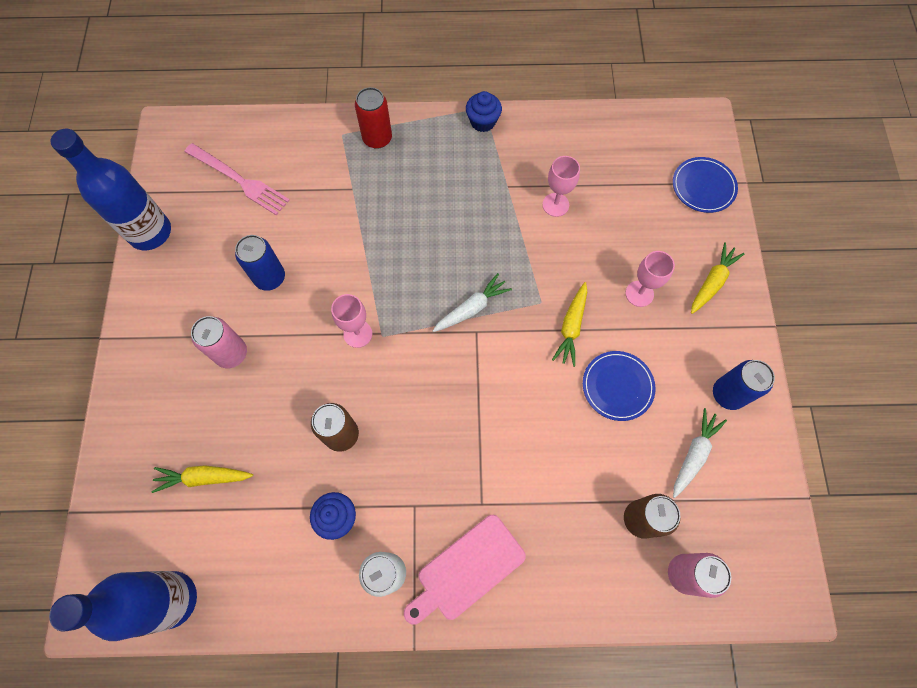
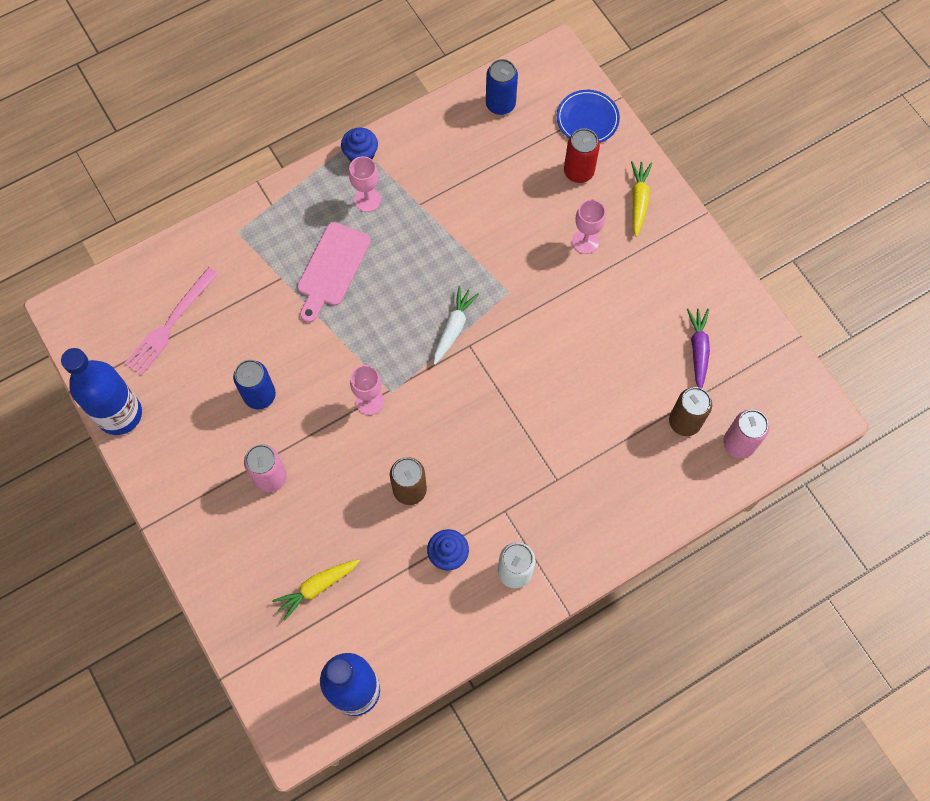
camera: 30 degrees left, 0 degrees up
pink fork [185,143,290,215] -> pink fork turned 120 degrees clockwise [124,267,218,375]
red can [355,87,392,149] -> red can moved to [564,129,600,183]
pink cutting board [404,515,526,625] -> pink cutting board moved to [297,222,371,323]
pink goblet [542,156,580,217] -> pink goblet moved to [349,156,381,212]
yellow carrot [552,282,587,367] -> none
blue plate [583,351,656,421] -> none
white carrot [673,408,727,498] -> purple carrot [687,308,710,388]
blue can [713,360,775,410] -> blue can moved to [486,59,518,115]

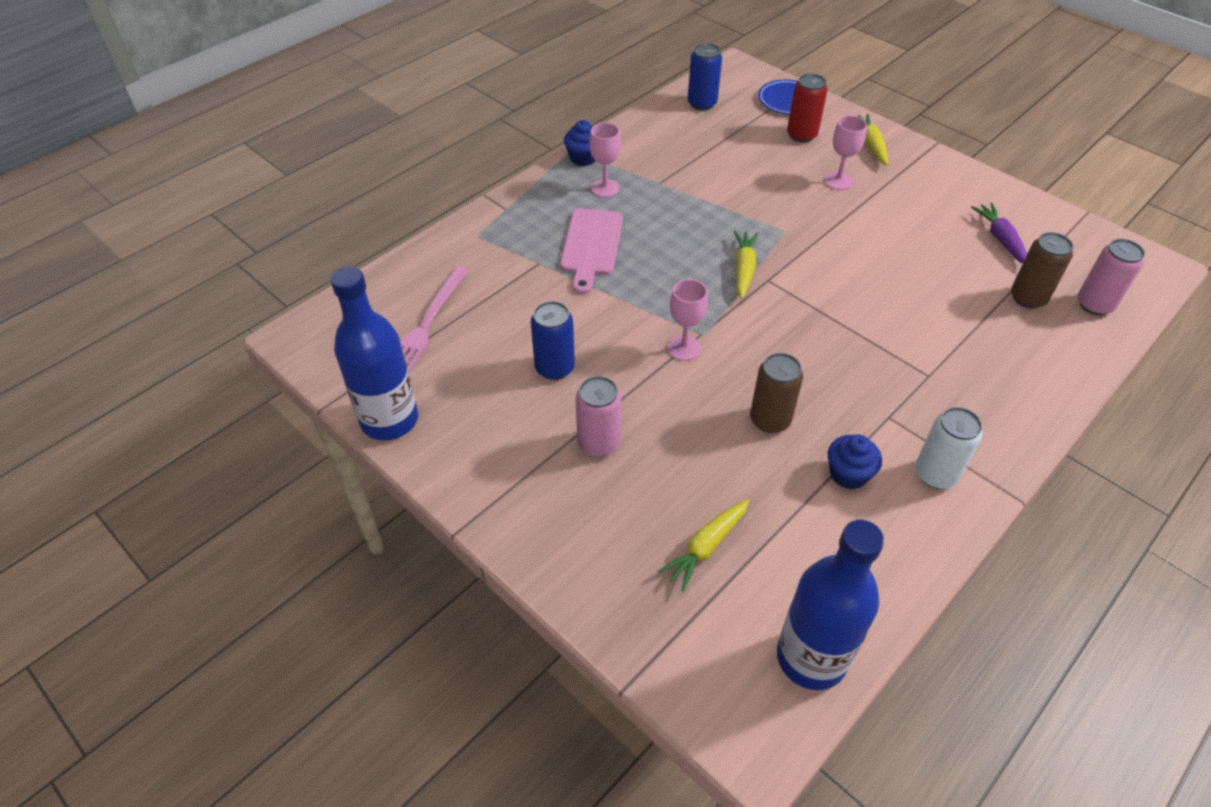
camera: 15 degrees left, 20 degrees down
white carrot [433,286,479,365] -> yellow carrot [734,231,758,298]

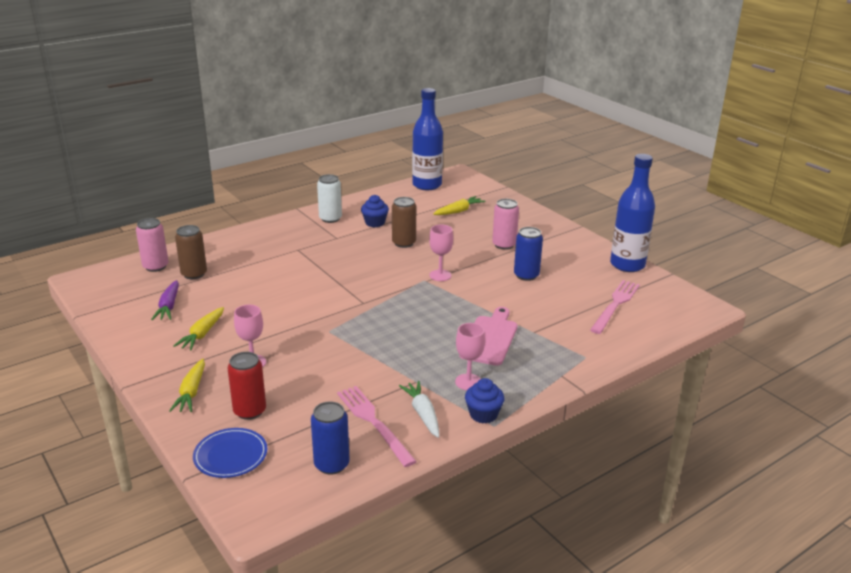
camera: 170 degrees left, 20 degrees down
yellow carrot [734,231,758,298] -> yellow carrot moved to [173,307,224,350]
none -> pink fork [337,386,417,467]
none -> white carrot [399,381,439,438]

